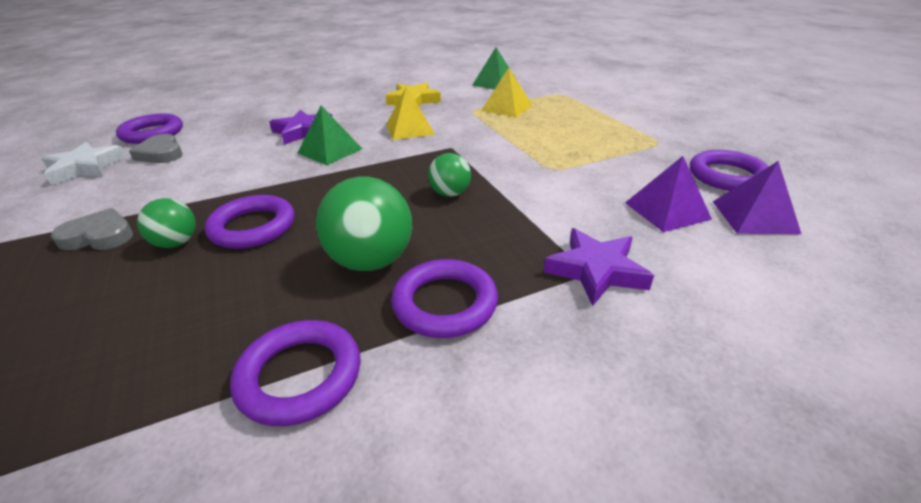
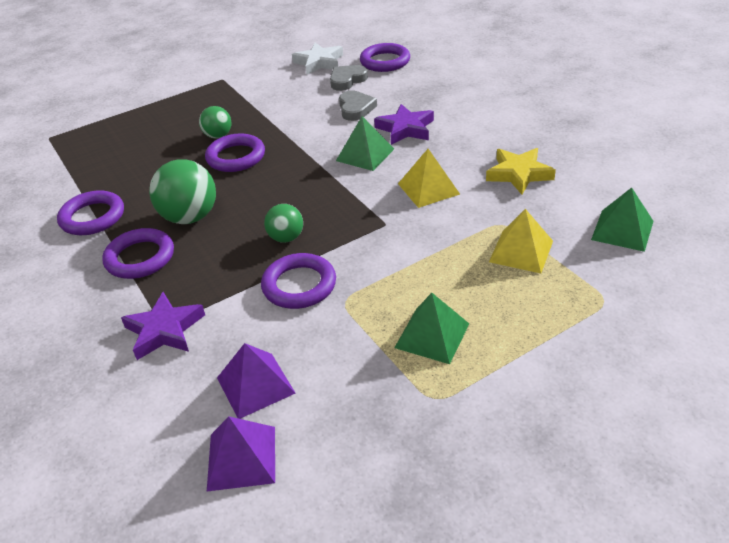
camera: 85 degrees right, 5 degrees up
grey heart [51,208,133,250] -> grey heart moved to [339,91,377,121]
purple ring [690,150,769,191] -> purple ring moved to [261,253,336,309]
none -> green pyramid [394,293,469,364]

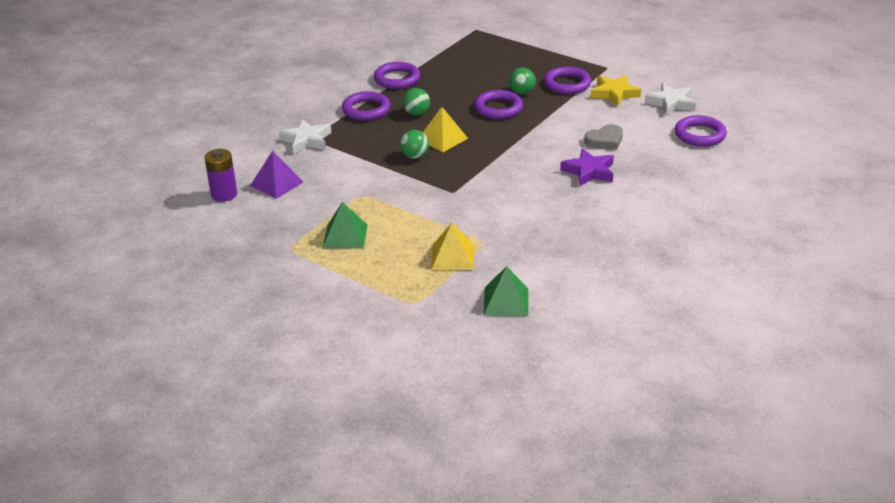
camera: 65 degrees right, 5 degrees down
purple star [121,292,205,360] -> white star [279,119,331,154]
green ball [149,159,216,224] -> green ball [403,88,430,116], size x0.58
purple pyramid [207,416,275,491] -> purple battery [205,149,237,202]
purple ring [261,253,336,309] -> purple ring moved to [544,67,591,94]
grey heart [330,65,368,91] -> none
green pyramid [336,116,394,171] -> none
yellow pyramid [398,149,460,208] -> yellow pyramid moved to [423,107,468,152]
yellow star [486,148,556,194] -> yellow star moved to [591,75,641,107]

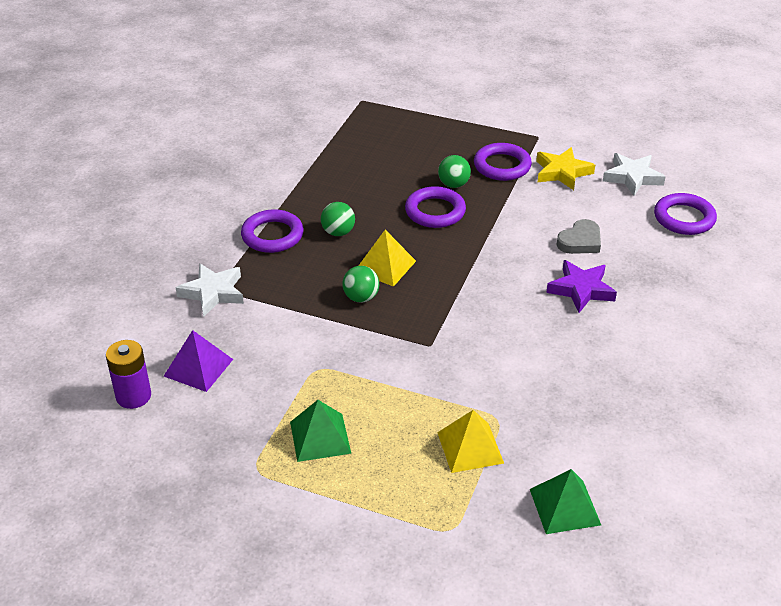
camera: 15 degrees left, 5 degrees up
purple ring [374,62,420,89] -> none

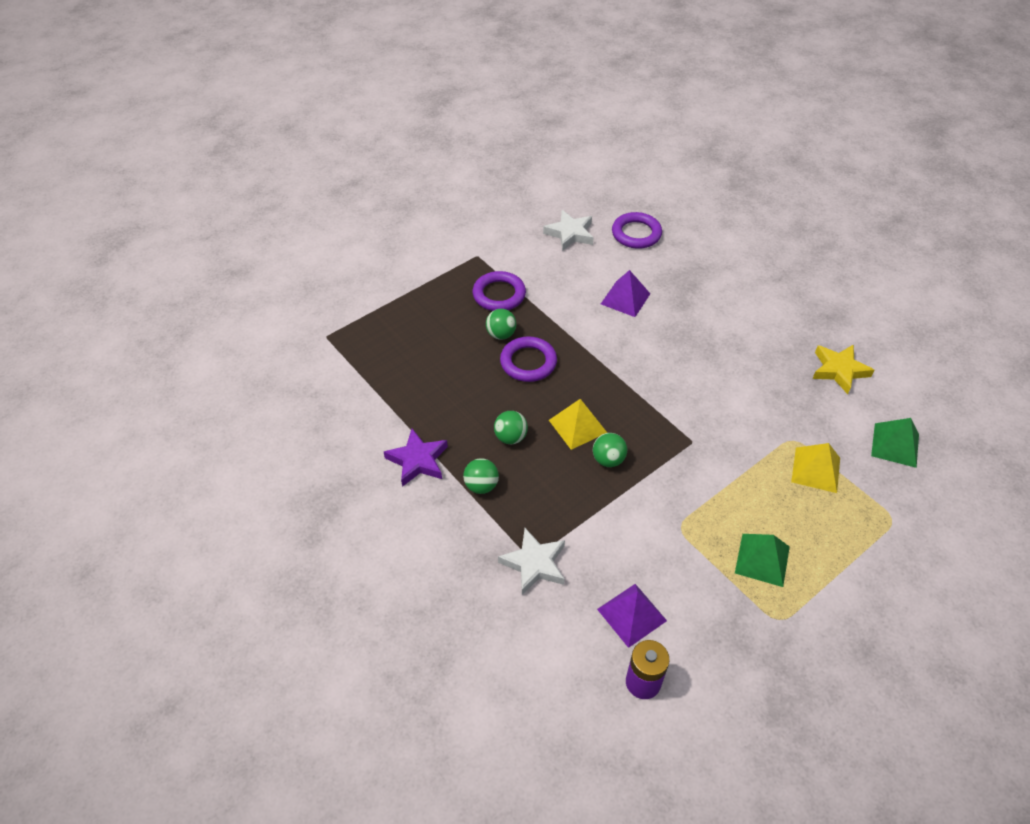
camera: 60 degrees left, 10 degrees up
purple ring [241,209,304,253] -> green ball [463,458,499,494]
yellow star [536,147,595,190] -> yellow star moved to [813,344,874,394]
purple star [546,260,617,313] -> purple star moved to [384,429,448,487]
grey heart [557,219,601,254] -> purple pyramid [601,270,650,317]

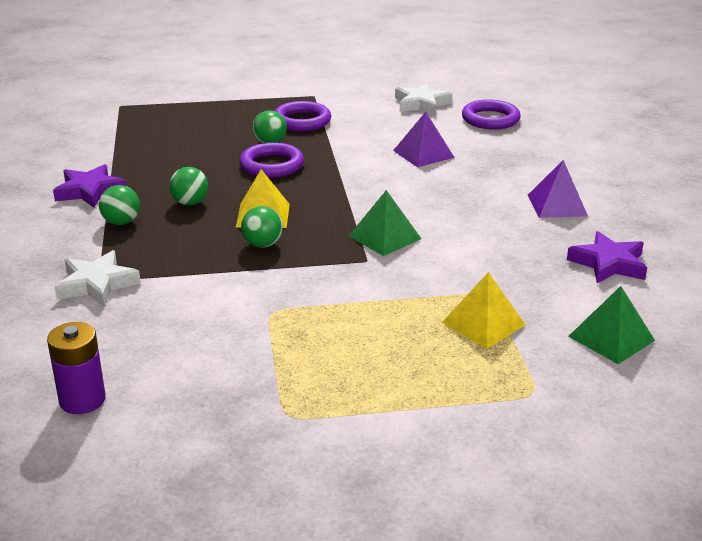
camera: 30 degrees right, 20 degrees down
purple pyramid [597,584,667,648] -> purple pyramid moved to [528,160,588,218]
green pyramid [735,534,790,587] -> green pyramid moved to [349,190,421,256]
yellow star [813,344,874,394] -> purple star [567,231,647,283]

